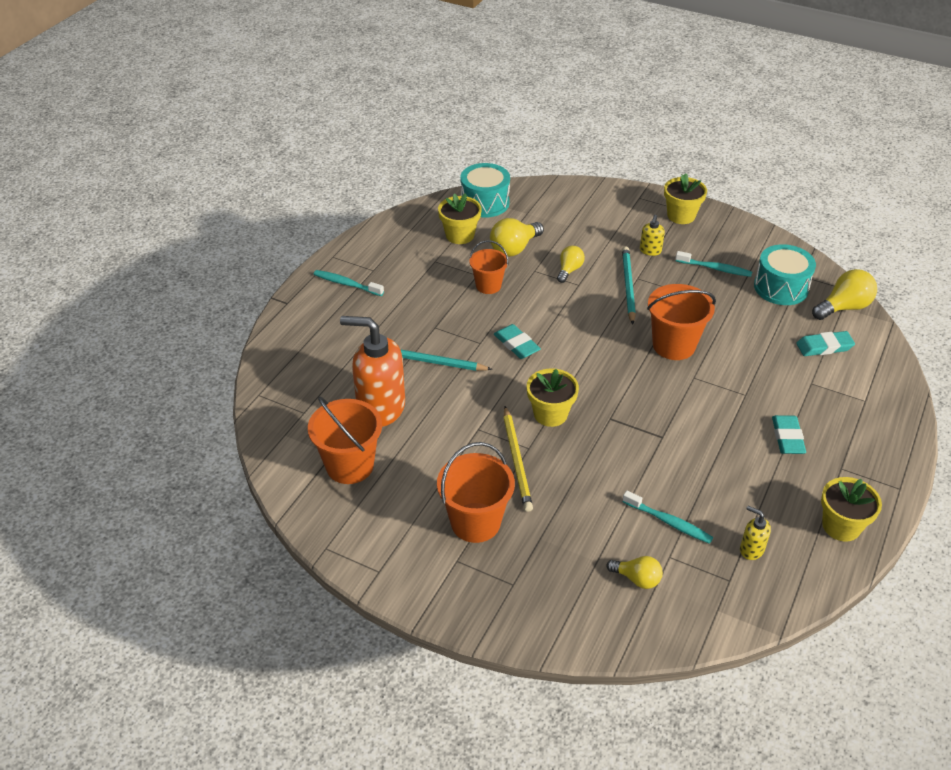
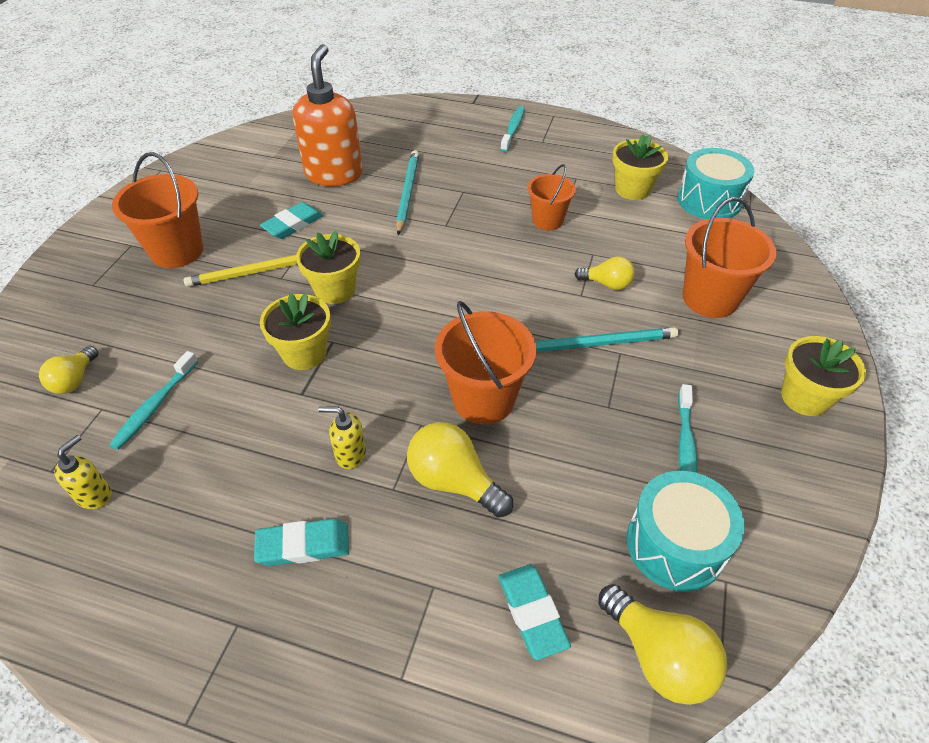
camera: 80 degrees right, 5 degrees up
orange bucket [308,396,382,484] -> orange bucket moved to [683,197,777,318]
yellow light bulb [490,218,544,257] -> yellow light bulb moved to [407,422,513,518]
turquoise eraser [494,324,541,359] -> turquoise eraser moved to [260,202,324,239]
yellow soap dispenser [640,215,665,256] -> yellow soap dispenser moved to [318,406,366,469]
yellow flower pot [821,477,882,542] -> yellow flower pot moved to [260,293,331,370]

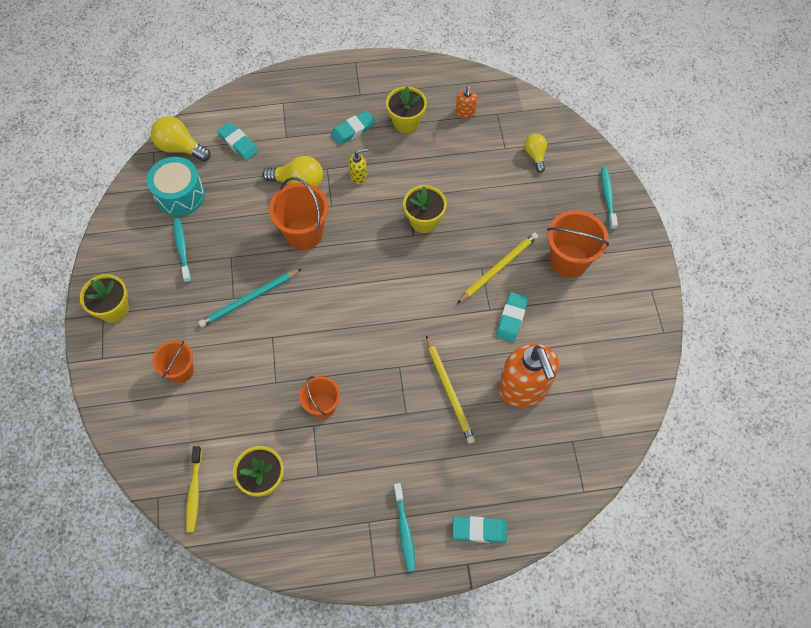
camera: 155 degrees right, 15 degrees up
yellow soap dispenser [54,435,112,509] -> orange soap dispenser [456,86,477,118]
turquoise toothbrush [109,351,198,450] -> turquoise toothbrush moved to [601,167,618,230]
yellow flower pot [296,231,360,304] -> yellow flower pot moved to [386,87,427,133]
turquoise pencil [396,150,419,235] -> yellow pencil [426,336,475,444]
yellow light bulb [575,256,635,290] -> none
turquoise drum [677,148,755,219] -> yellow toothbrush [186,446,202,533]
orange bucket [683,197,777,318] -> orange bucket [153,341,194,383], size x0.63
none -> turquoise eraser [453,517,507,543]

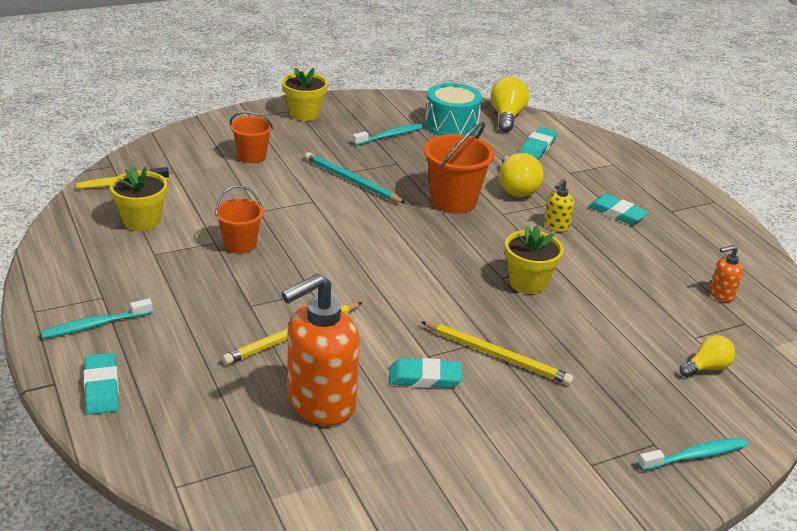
camera: 70 degrees right, 30 degrees down
yellow soap dispenser [349,148,368,184] -> yellow soap dispenser turned 75 degrees clockwise [544,179,574,232]
yellow flower pot [386,87,427,133] -> none
orange bucket [547,210,609,277] -> none

